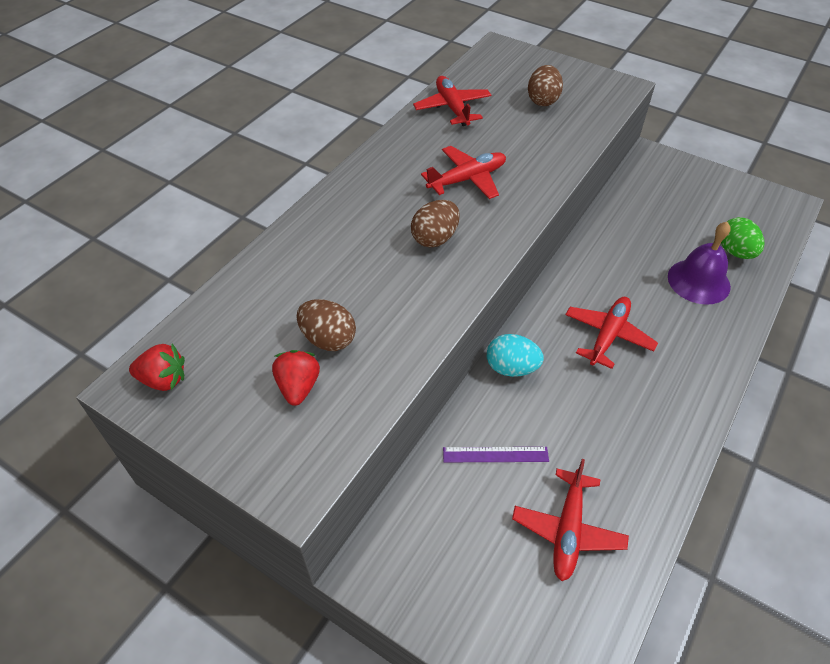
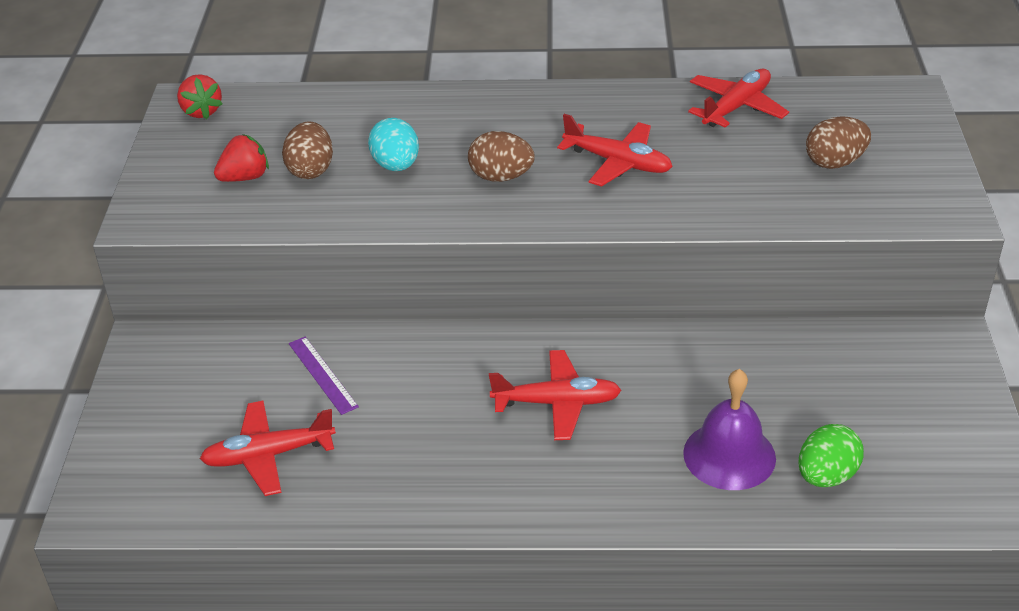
camera: 60 degrees right, 10 degrees down
turquoise egg [487,334,544,377] -> turquoise egg moved to [368,118,419,171]

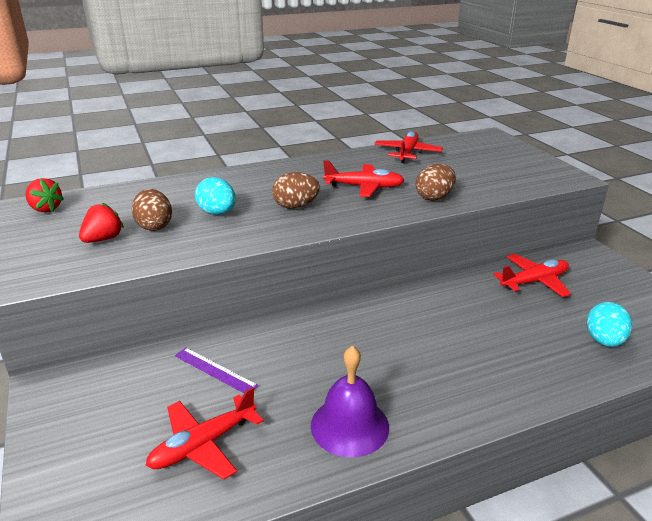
camera: 25 degrees left, 10 degrees down
red plane [489,350,621,440] -> red plane moved to [493,254,571,297]
purple bell [683,369,776,490] -> purple bell moved to [311,346,389,458]
green egg [799,424,864,487] -> turquoise egg [586,302,632,347]
brown egg [806,116,871,169] -> brown egg moved to [416,164,456,201]

